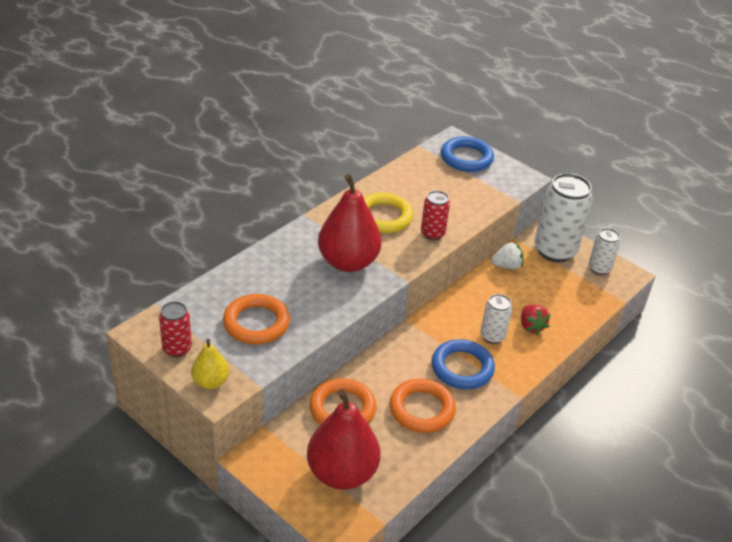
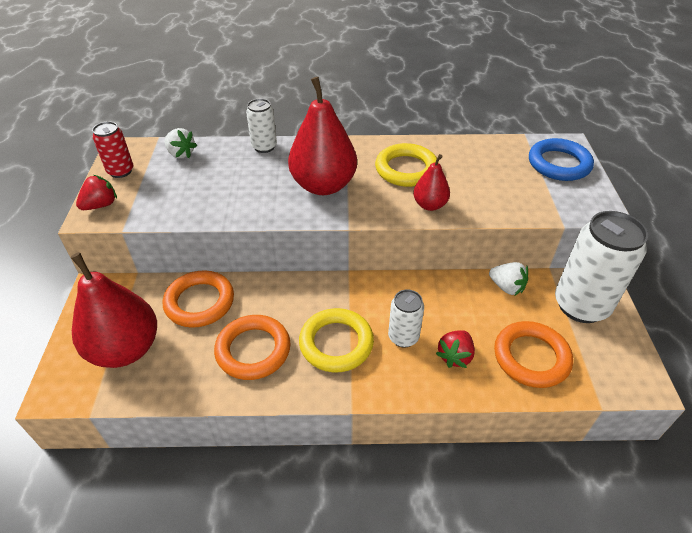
camera: 50 degrees right, 5 degrees up
yellow pear [191,339,229,389] -> red strawberry [76,175,117,210]
orange ring [223,294,290,344] -> orange ring moved to [494,321,573,388]
red can [421,191,450,240] -> red pear [413,154,450,211]
blue ring [431,339,495,389] -> yellow ring [299,308,374,372]
white can [589,228,620,275] -> white can moved to [246,99,277,153]
none -> white strawberry [165,128,197,158]

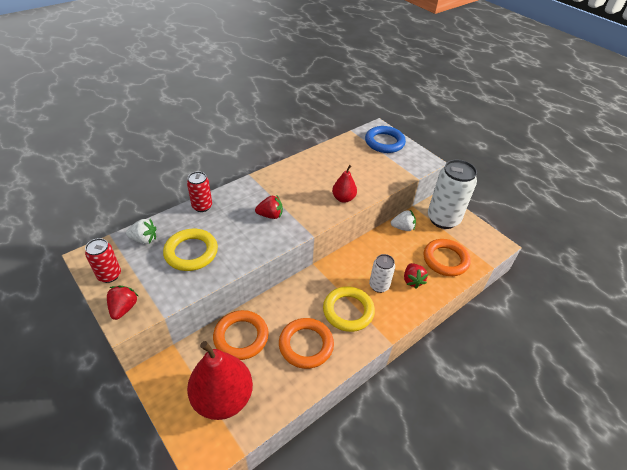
camera: 40 degrees left, 0 degrees up
white can [246,99,277,153] -> red can [187,171,212,212]
red pear [288,77,357,195] -> red strawberry [255,196,283,219]
yellow ring [375,143,437,187] -> yellow ring moved to [163,229,218,271]

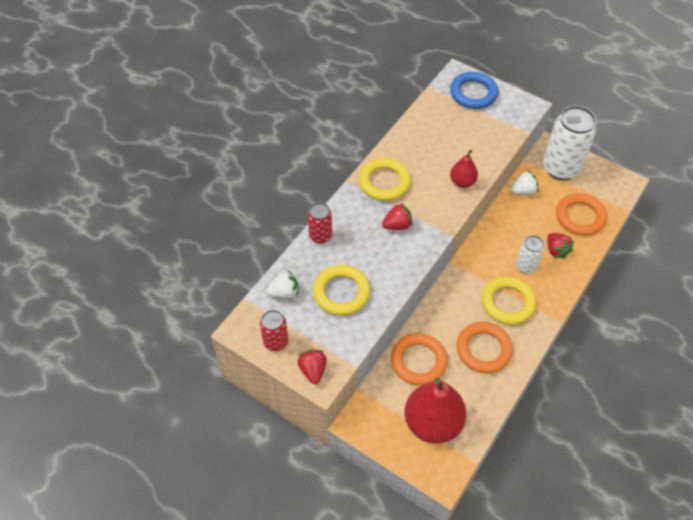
camera: 15 degrees left, 10 degrees up
none -> yellow ring [359,158,411,201]

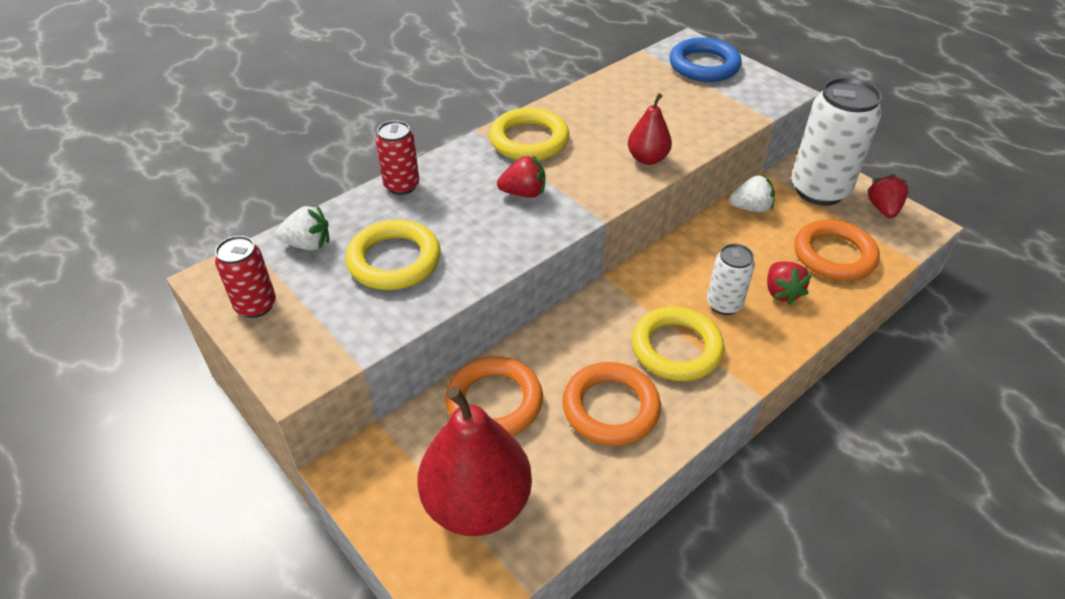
camera: 15 degrees right, 10 degrees down
red strawberry [297,349,327,384] -> red strawberry moved to [867,174,909,218]

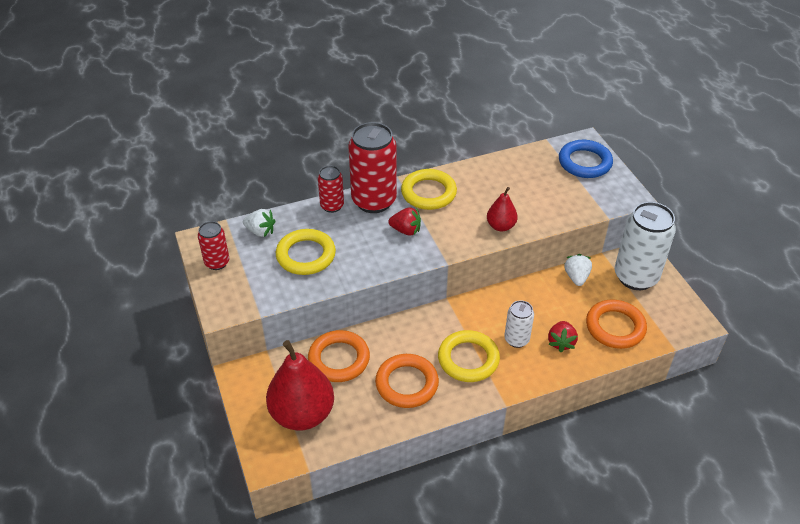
camera: 20 degrees right, 0 degrees up
white strawberry [729,174,775,213] -> white strawberry turned 105 degrees counterclockwise [564,254,592,286]
red strawberry [867,174,909,218] -> none
none -> red can [348,122,397,213]

